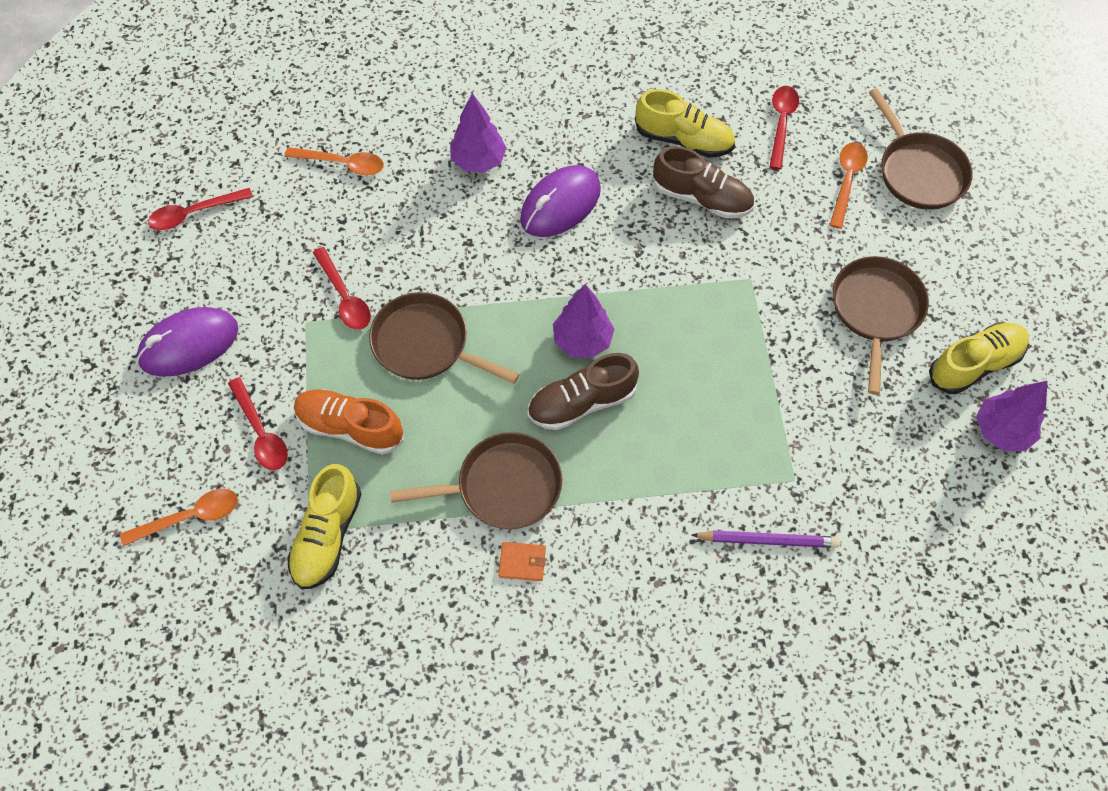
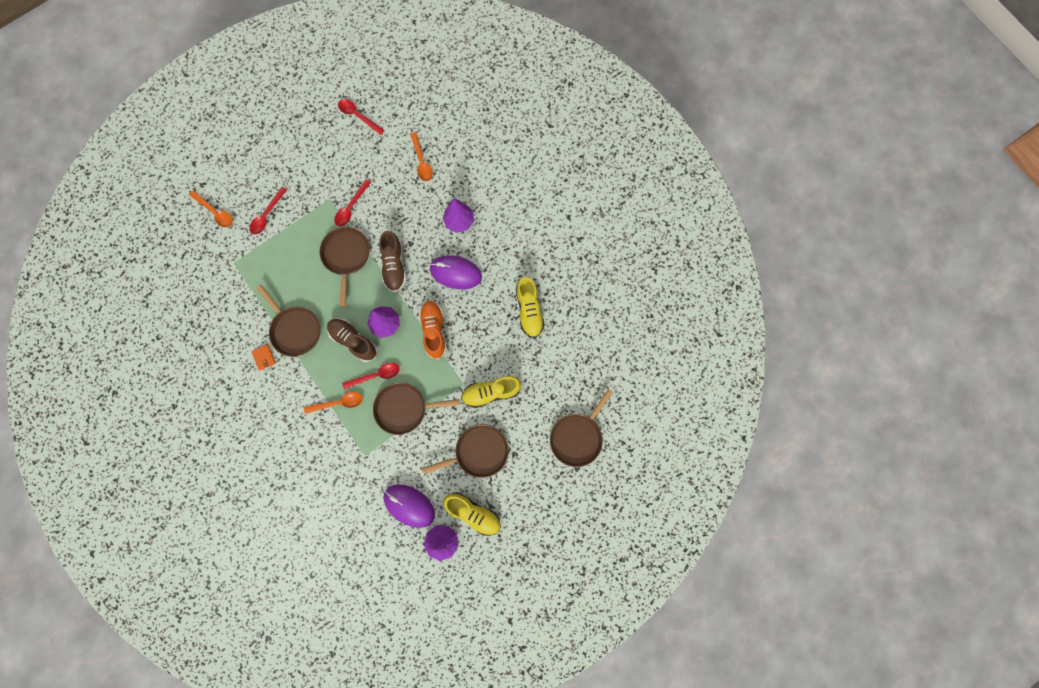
camera: 60 degrees right, 15 degrees up
purple mouse [137,307,238,377] -> purple mouse moved to [384,484,435,528]
yellow shoe [287,464,361,589] -> yellow shoe moved to [461,376,521,408]
orange shoe [294,389,404,455] -> orange shoe moved to [419,300,447,359]
brown shoe [653,146,754,219] -> brown shoe moved to [379,231,406,292]
purple pencil [691,530,840,548] -> none
red spoon [770,86,799,170] -> red spoon moved to [342,363,400,390]
orange spoon [830,142,868,229] -> orange spoon moved to [304,392,363,414]
none -> brown pan [373,383,460,435]

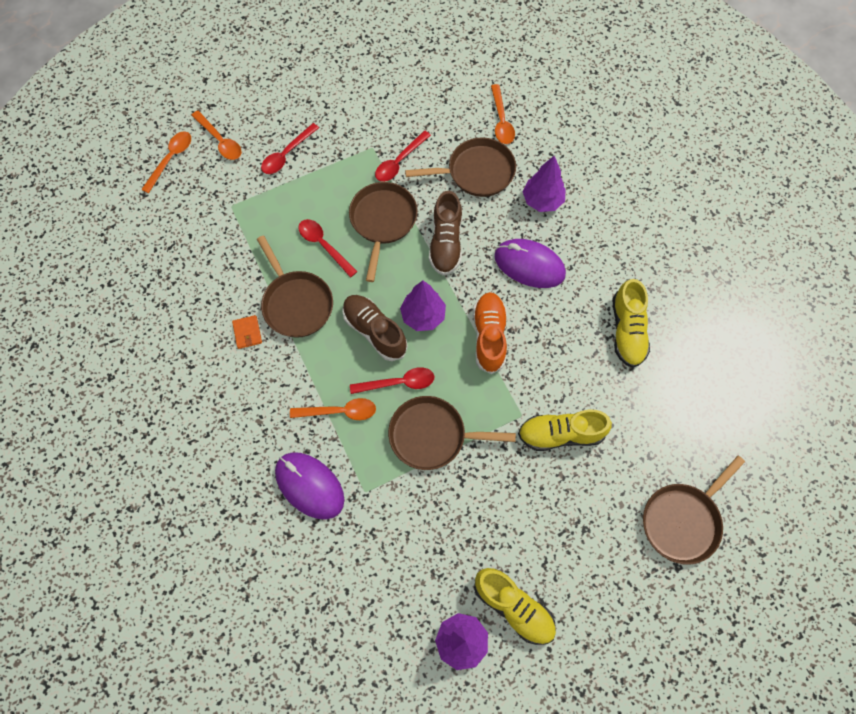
camera: 10 degrees right, 10 degrees down
red spoon [338,99,384,135] -> red spoon moved to [298,219,358,277]
purple mouse [384,484,435,528] -> purple mouse moved to [275,452,344,519]
brown pan [422,424,509,478] -> brown pan moved to [405,137,516,197]
none -> orange spoon [141,131,191,193]

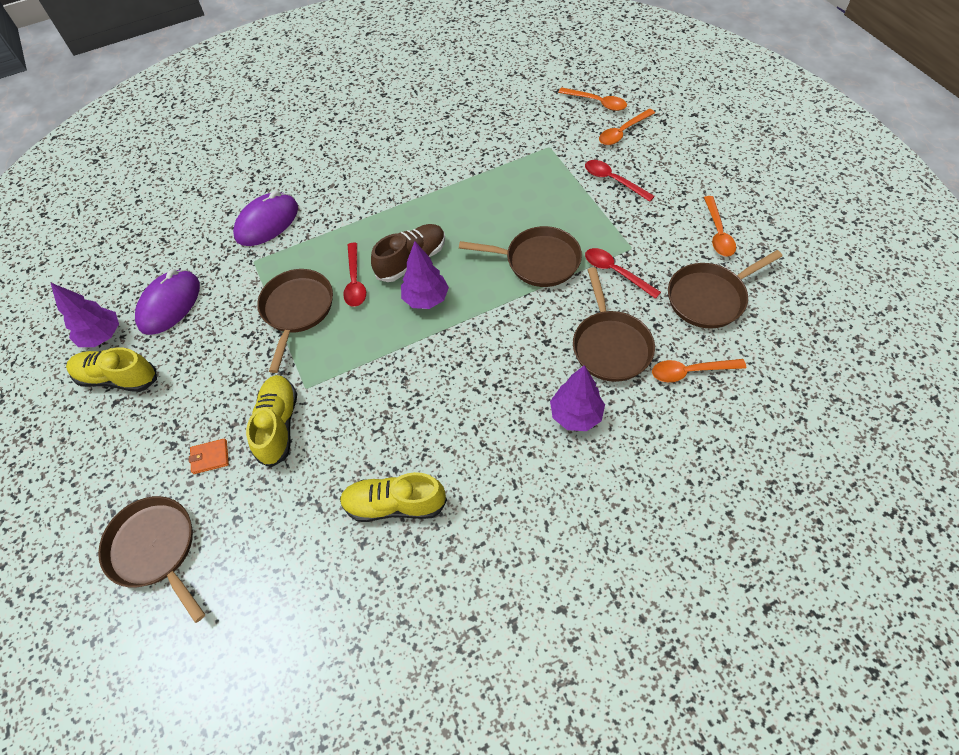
camera: 95 degrees right, 10 degrees down
orange wallet [232,315,262,349] -> orange wallet moved to [189,438,229,474]
brown pan [257,236,333,338] -> brown pan moved to [668,250,783,329]
orange spoon [290,398,376,420] -> orange spoon moved to [704,196,736,257]
red spoon [298,219,358,277] -> none
brown shoe [429,191,462,275] -> none
orange shoe [473,292,507,374] -> none
yellow shoe [474,568,556,645] -> yellow shoe turned 60 degrees clockwise [66,347,157,392]
purple mouse [494,239,566,288] -> purple mouse moved to [135,269,200,335]

